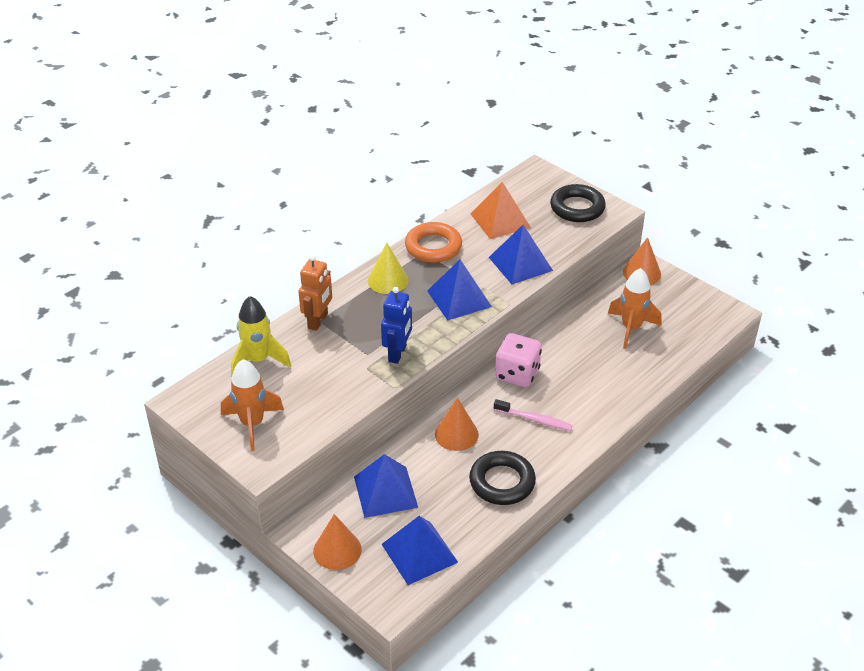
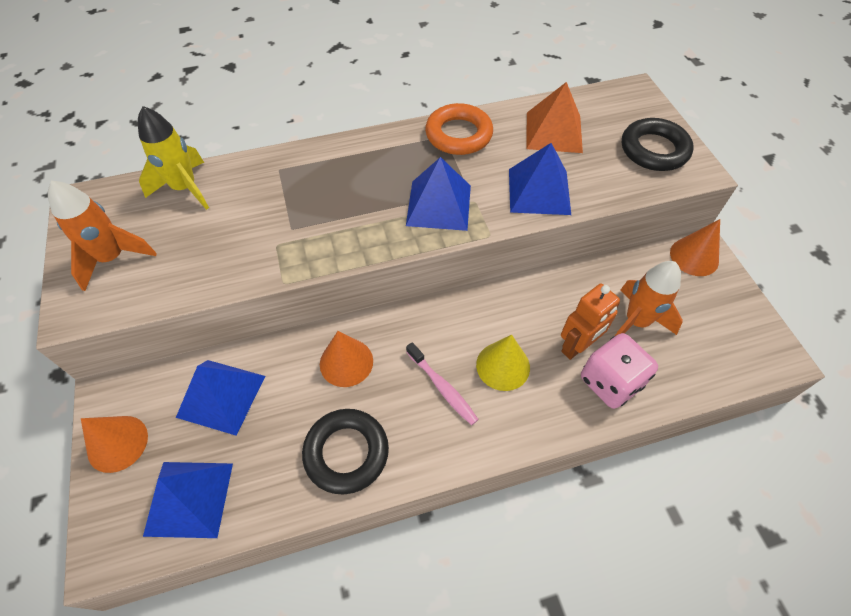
camera: 30 degrees right, 15 degrees up
orange robot [298,255,332,331] -> orange robot moved to [561,284,620,360]
yellow cone [368,243,408,294] -> yellow cone moved to [476,335,530,391]
blue robot [381,287,412,364] -> none
pink dice [495,333,542,387] -> pink dice moved to [581,333,658,409]

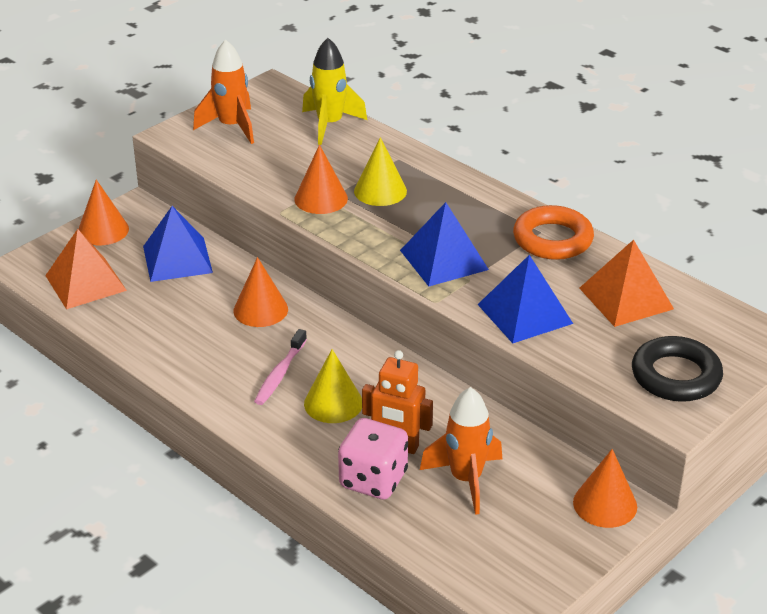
camera: 60 degrees right, 20 degrees down
blue pyramid [143,462,233,538] -> orange pyramid [45,229,127,309]
black ring [302,409,389,494] -> none
none -> orange cone [295,144,348,214]
none -> yellow cone [354,137,407,206]

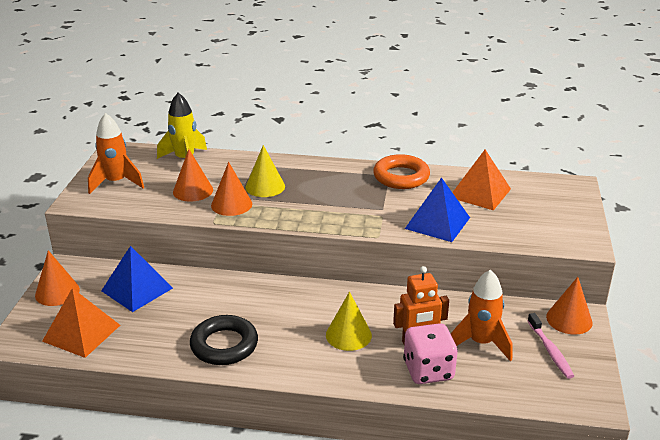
camera: 35 degrees left, 5 degrees down
orange cone [233,257,288,327] -> orange cone moved to [173,149,213,201]
pink toothbrush [254,329,307,405] -> pink toothbrush moved to [528,313,574,379]
blue pyramid [400,202,489,286] -> none
black ring [632,336,723,402] -> black ring moved to [190,315,258,365]

